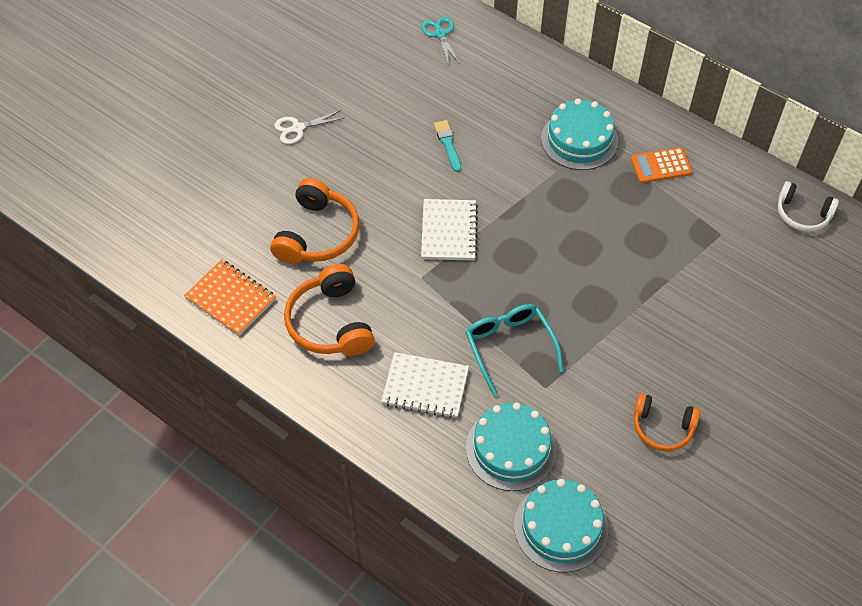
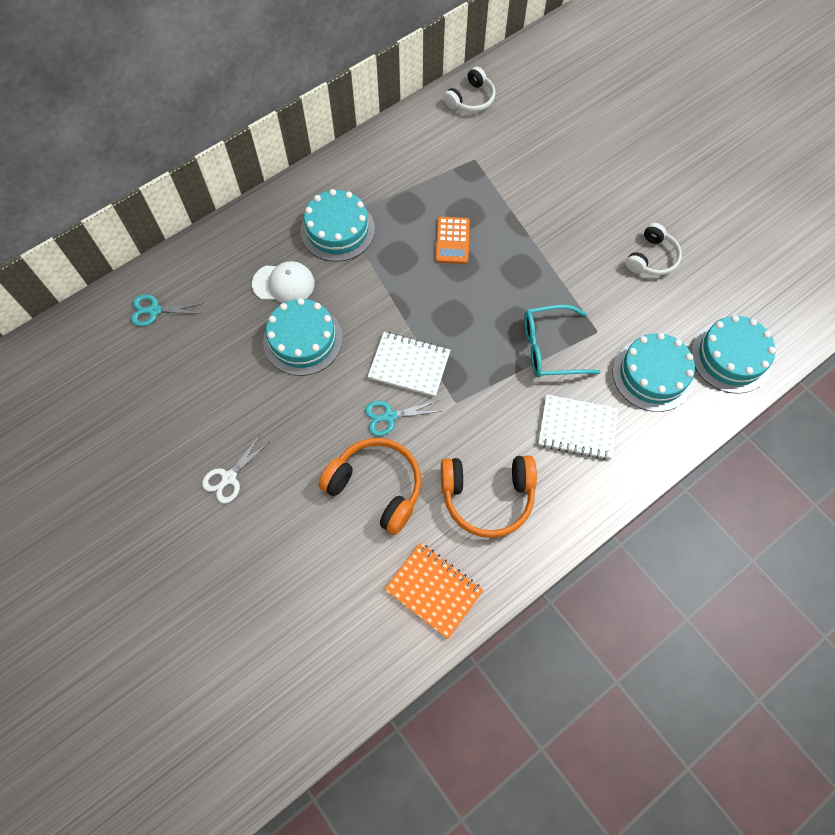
camera: 75 degrees left, 10 degrees up
orange notebook [184,259,276,336] -> orange notebook turned 75 degrees clockwise [384,543,484,639]
white scissors [274,110,344,144] -> white scissors turned 45 degrees clockwise [202,435,269,503]
white notebook [381,352,469,418] -> white notebook turned 75 degrees clockwise [538,394,618,460]
turquoise brush [434,120,461,172] -> turquoise cake [263,298,343,376]
orange calculator [631,147,692,183] -> orange calculator moved to [436,217,470,264]
orange headphones [634,393,700,451] -> white headphones [626,223,682,276]
none -> white cap [252,261,315,303]
none -> turquoise scissors [365,400,442,436]

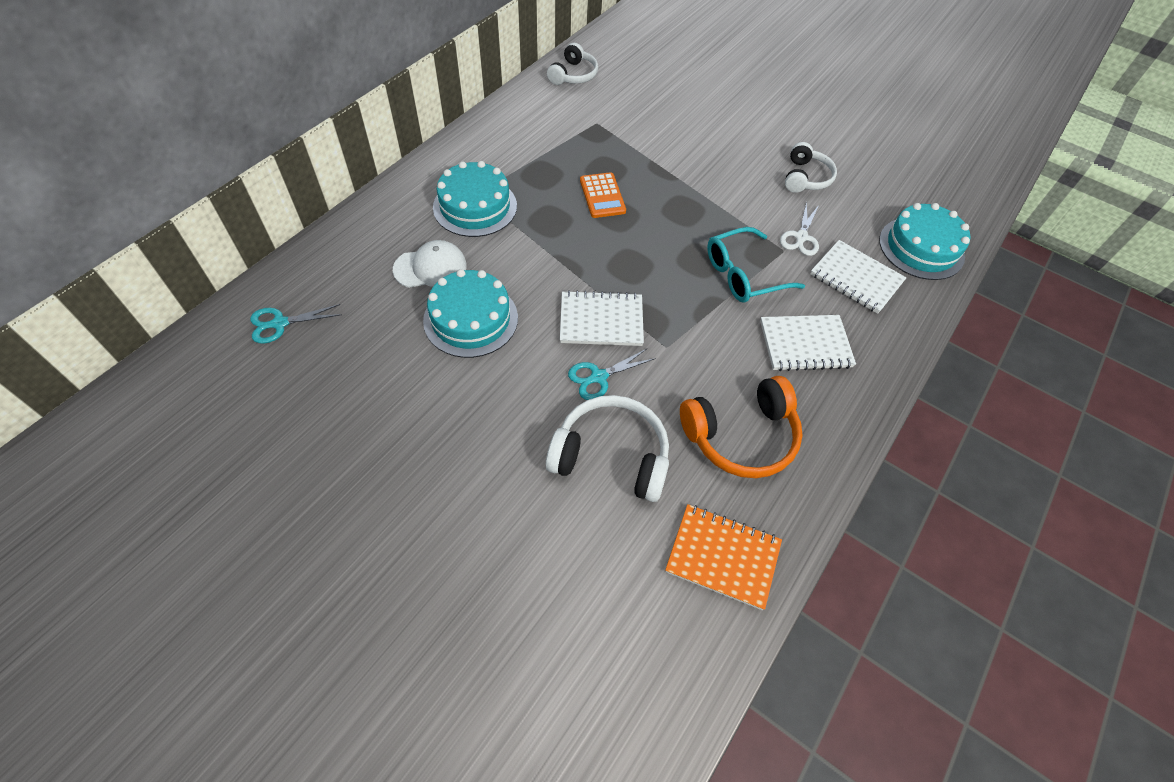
camera: 20 degrees left, 10 degrees down
white scissors [202,435,269,503] -> white scissors moved to [780,201,819,256]
orange headphones [318,438,421,535] -> white headphones [546,395,669,502]
turquoise cake [613,333,695,412] -> white notebook [810,240,907,314]

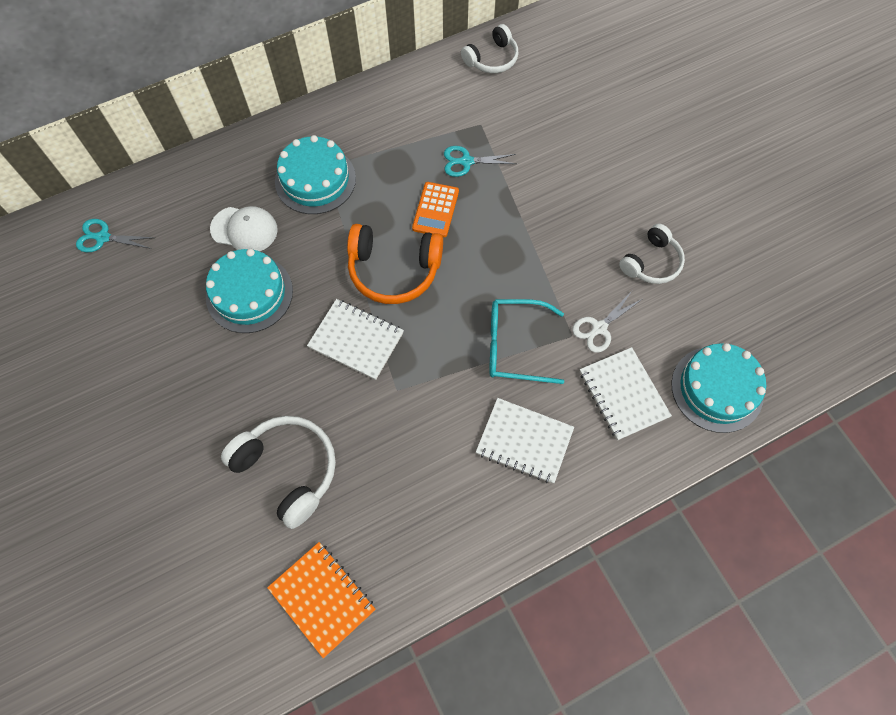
camera: 30 degrees right, 10 degrees up
turquoise scissors [568,348,656,400] -> turquoise scissors moved to [444,146,517,177]
orange headphones [680,376,803,478] -> orange headphones moved to [347,224,443,304]

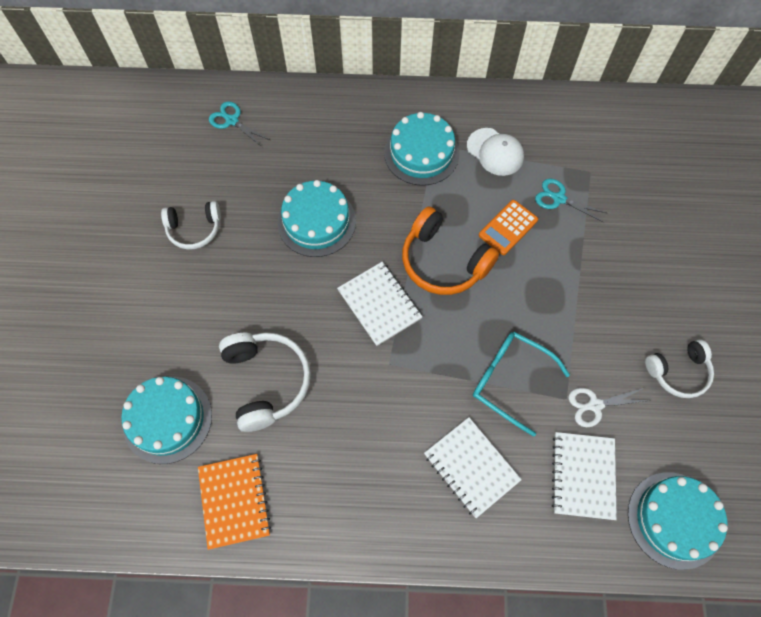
camera: 30 degrees right, 0 degrees up
white cap [210,206,278,251] -> white cap moved to [467,128,524,176]
white headphones [461,24,519,73] -> white headphones moved to [161,201,221,249]
none -> turquoise cake [121,377,212,464]

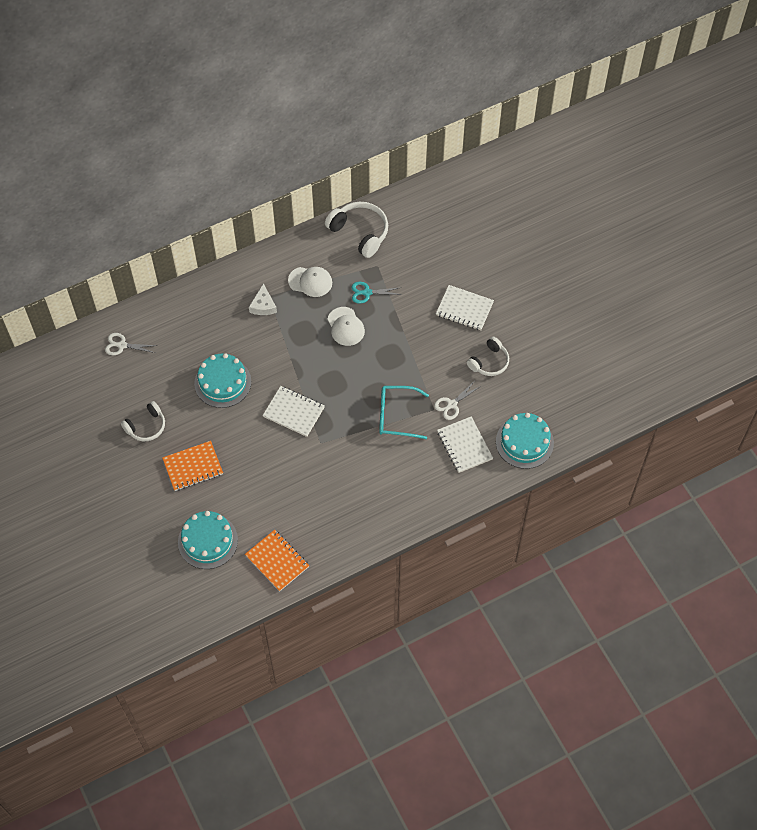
camera: 30 degrees left, 5 degrees down
turquoise scissors [209,101,270,148] -> white scissors [105,333,158,355]
white headphones [219,332,311,432] -> white headphones moved to [325,202,388,258]
turquoise cake [384,112,459,186] -> white cheese [249,283,277,315]
orange headphones [402,207,499,295] -> none
white notebook [424,417,522,518] -> white notebook moved to [436,285,494,330]
orange calculator [479,200,538,255] -> white cap [327,307,365,346]
none -> orange notebook [162,441,223,491]

